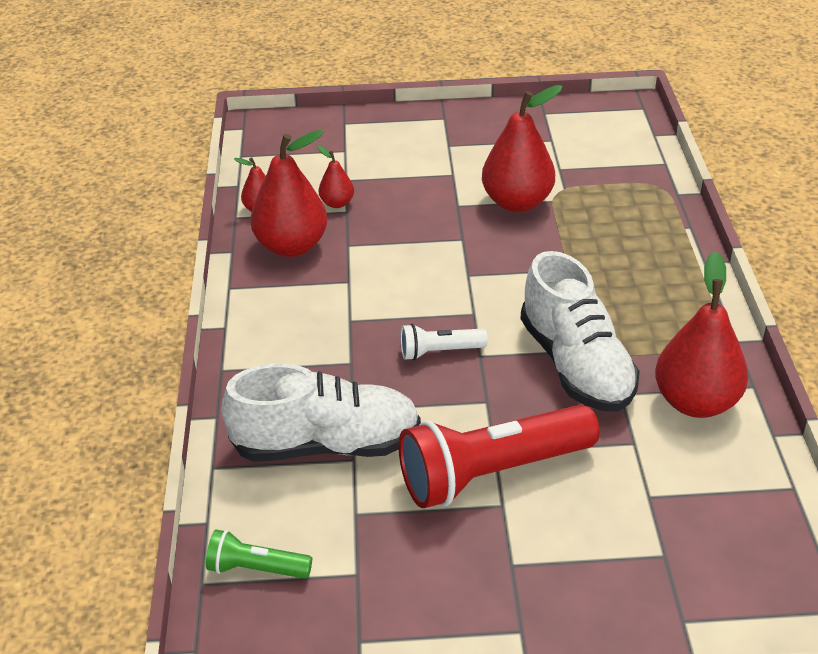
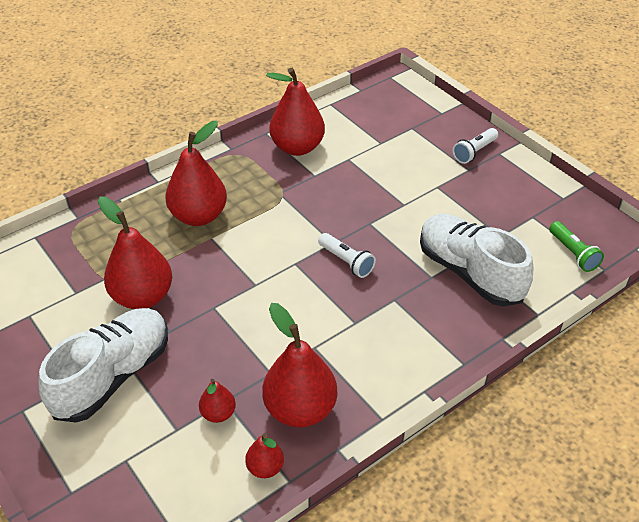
camera: 125 degrees left, 5 degrees up
red flashlight [399,405,600,508] -> none
white shoe [521,251,640,412] -> white shoe moved to [38,308,168,422]
none -> red pear [166,121,227,226]
none -> white flashlight [453,128,498,164]

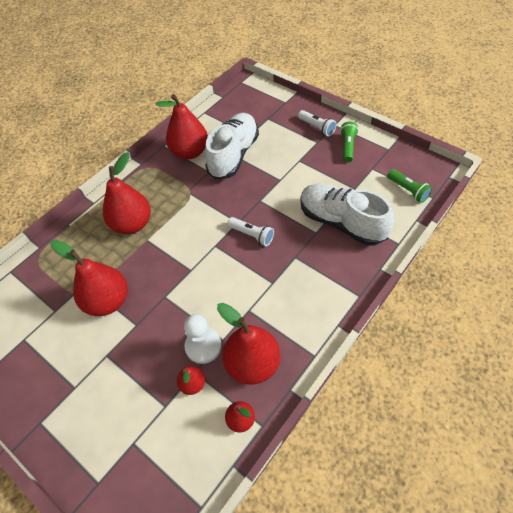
camera: 10 degrees left, 10 degrees up
white shoe [38,308,168,422] -> white shoe moved to [205,113,259,180]
white flashlight [453,128,498,164] -> white flashlight turned 75 degrees counterclockwise [298,110,336,136]
none -> white pawn [184,314,222,364]
none -> green flashlight [340,121,359,162]

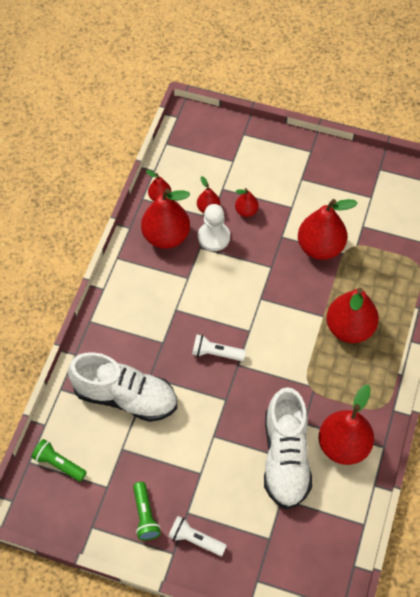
camera: 155 degrees right, 5 degrees up
none -> red pear [235,188,259,217]

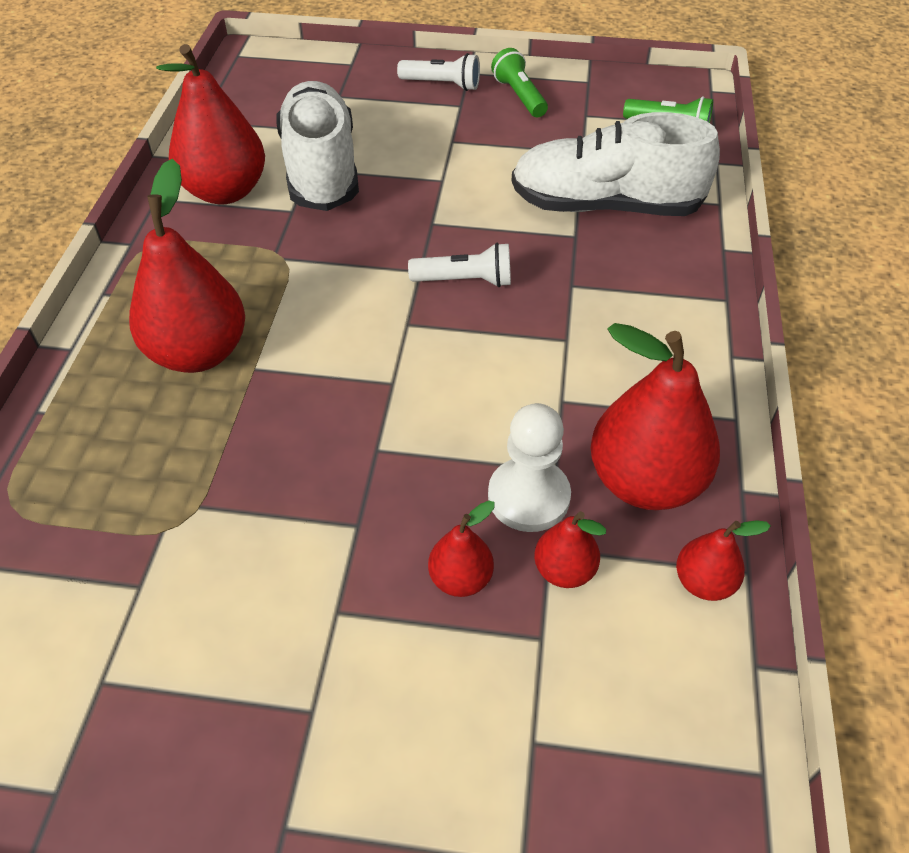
camera: 170 degrees right, 10 degrees down
red pear [298,199,358,260] -> none

